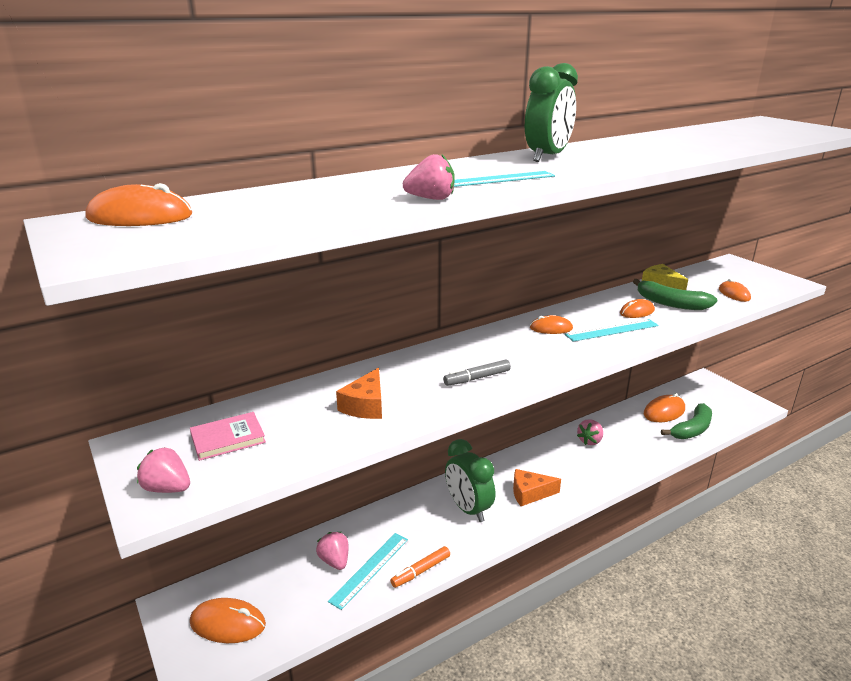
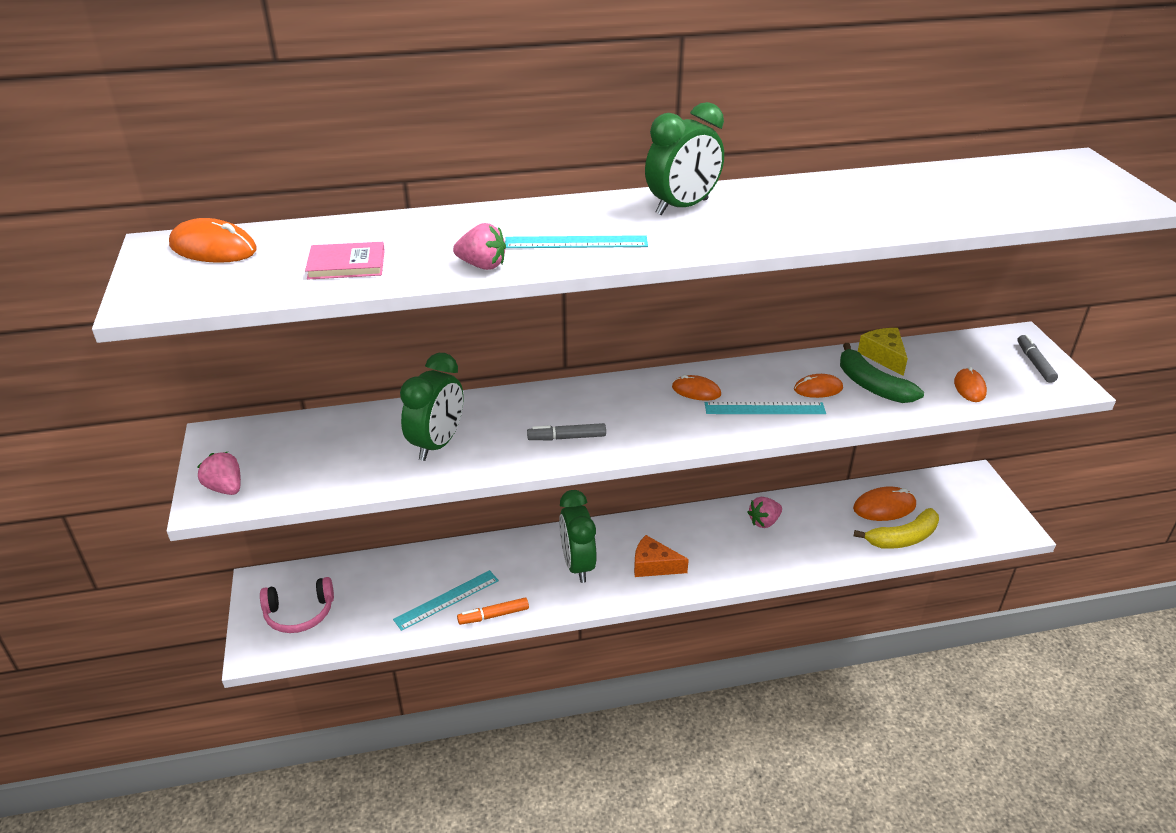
camera: 20 degrees right, 10 degrees up
pink book [190,412,266,461] -> pink book moved to [305,242,385,280]
orange mouse [190,598,266,643] -> pink headphones [260,577,334,633]
pink strawberry [316,532,348,570] -> none
orange cheese [336,368,382,419] -> green clock [400,353,464,461]
green banana [661,403,712,439] -> yellow banana [854,508,939,549]
none -> grey marker [1017,334,1058,383]

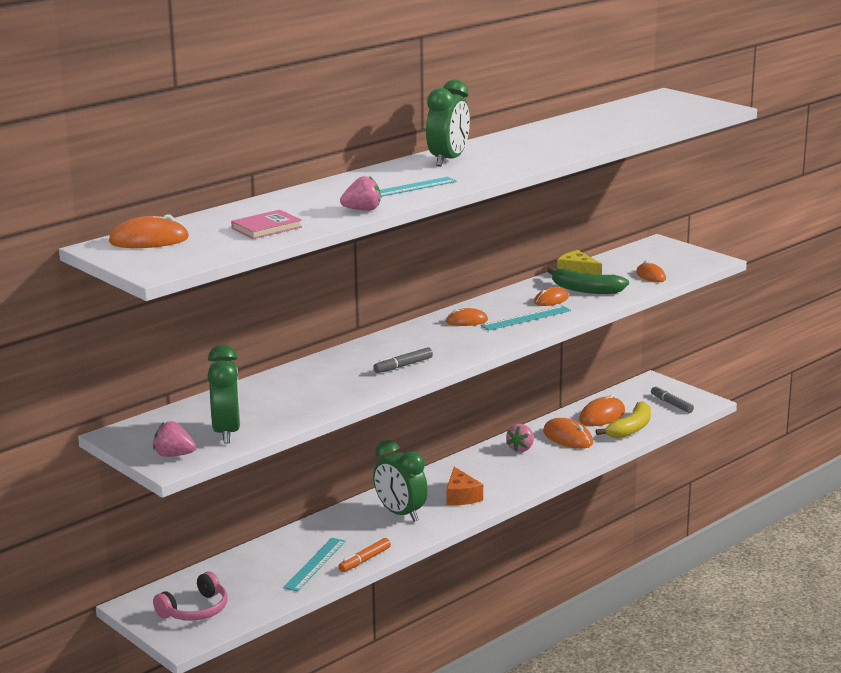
camera: 30 degrees left, 15 degrees down
green clock [400,353,464,461] -> green clock moved to [207,344,241,444]
orange cheese [634,535,689,577] -> orange cheese turned 90 degrees counterclockwise [447,467,483,505]
grey marker [1017,334,1058,383] -> grey marker moved to [651,386,694,413]
none -> orange mouse [543,418,593,449]

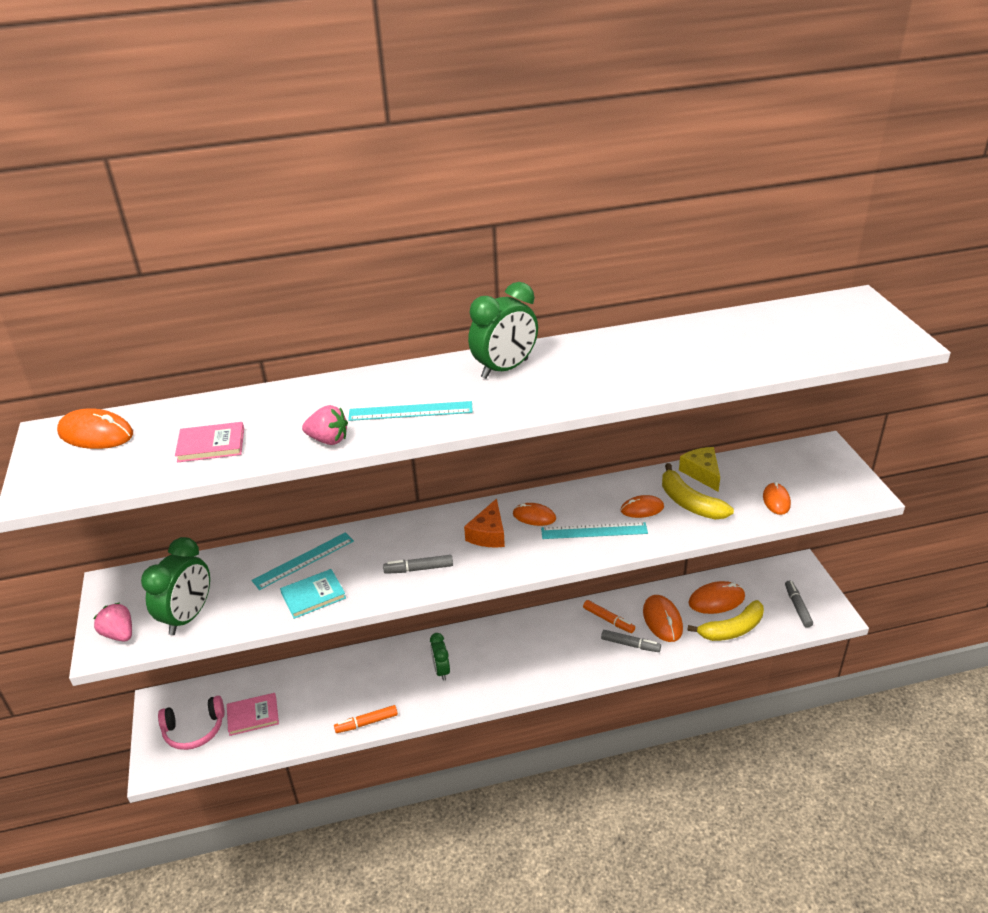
camera: 30 degrees right, 15 degrees up
turquoise ruler [283,538,346,592] -> turquoise ruler moved to [252,532,354,590]
green clock [373,440,428,522] -> green clock [430,633,450,681], size x0.59
orange cheese [447,467,483,505] -> orange cheese moved to [464,499,505,548]
pink strawberry [506,424,534,452] -> orange marker [583,600,635,633]
green banana [547,267,629,294] -> yellow banana [662,463,734,519]
none -> pink book [227,693,279,736]
none -> turquoise book [280,569,346,619]
none -> grey marker [601,630,661,652]

